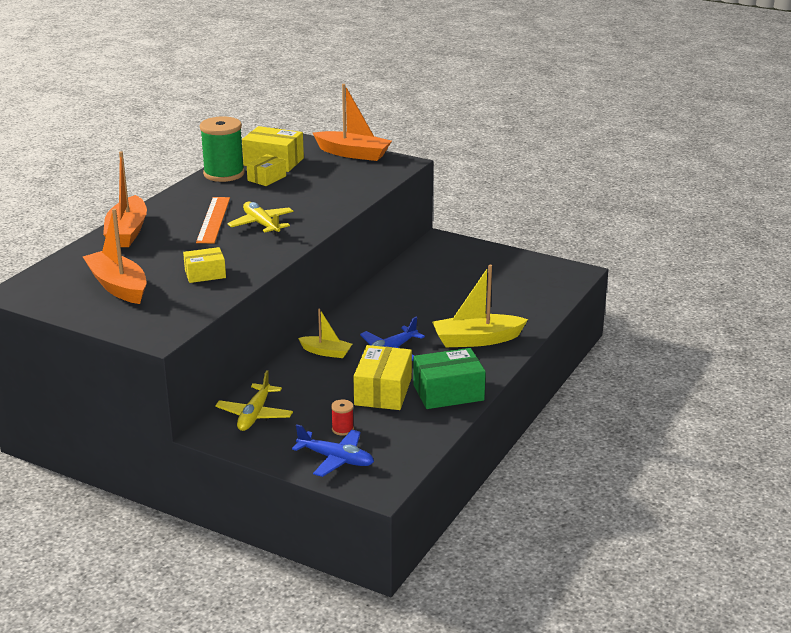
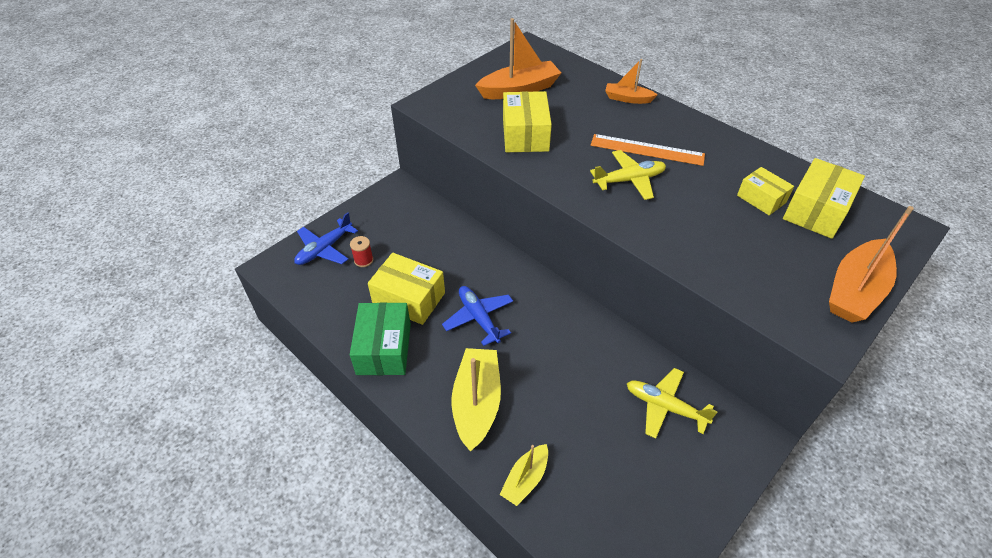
camera: 105 degrees right, 20 degrees up
orange boat [103,151,147,247] -> orange boat [605,59,658,104], size x0.58
yellow box [183,247,226,283] -> yellow box [503,91,552,152], size x1.61
green spool [200,116,245,182] -> none
yellow plane [215,370,293,431] -> yellow plane moved to [627,368,718,439]
yellow boat [298,308,352,358] -> yellow boat moved to [499,444,548,506]

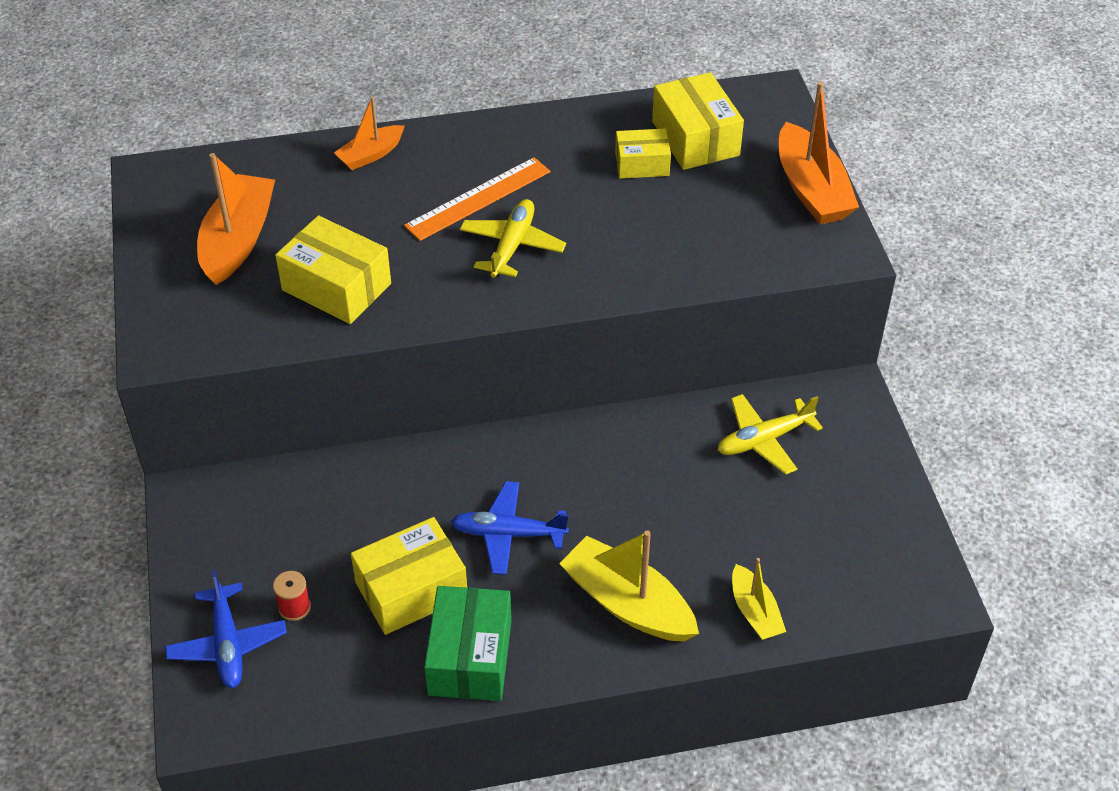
camera: 55 degrees left, 0 degrees up
green box [350,302,411,375] -> green box turned 60 degrees clockwise [424,586,512,701]

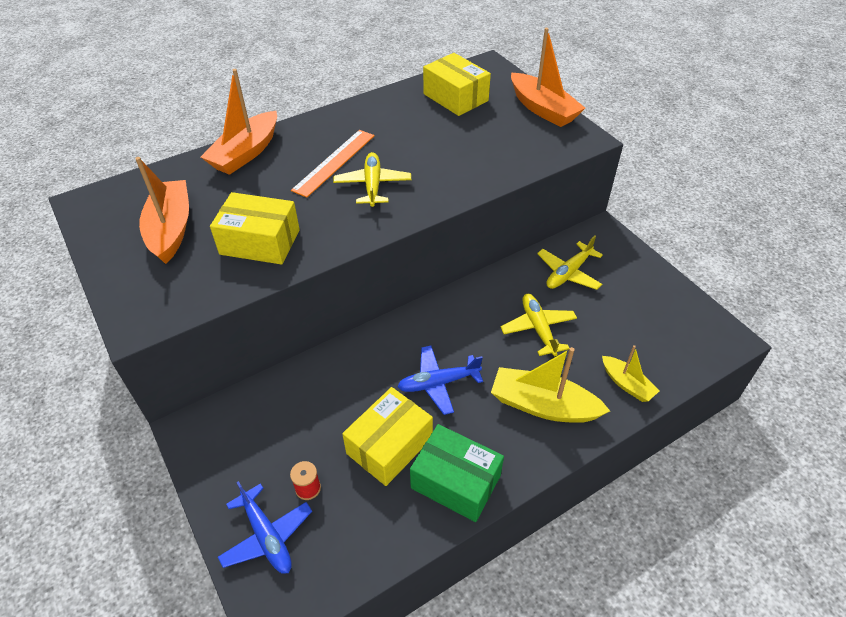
camera: 20 degrees left, 0 degrees up
orange boat [334,96,405,170] -> orange boat [201,69,277,175], size x1.73
green box [424,586,512,701] -> green box turned 45 degrees counterclockwise [410,424,504,522]
yellow box [615,128,671,179] -> none
none -> yellow plane [501,294,577,356]

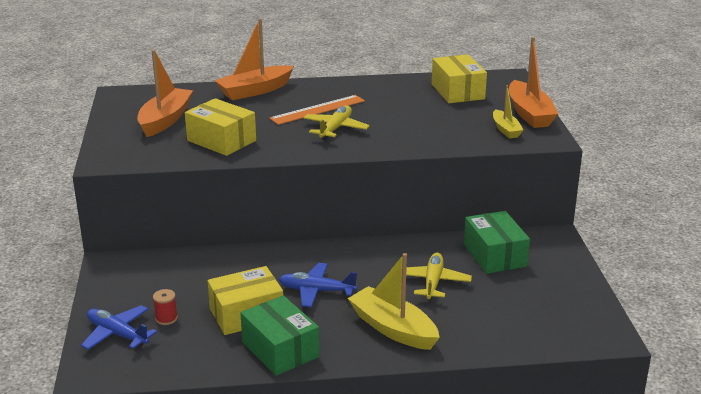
camera: 25 degrees right, 20 degrees down
blue plane [218,481,312,574] -> blue plane turned 135 degrees clockwise [81,305,157,350]
yellow plane [537,235,603,290] -> green box [464,211,530,274]
yellow boat [602,345,660,402] -> yellow boat moved to [493,85,523,139]

